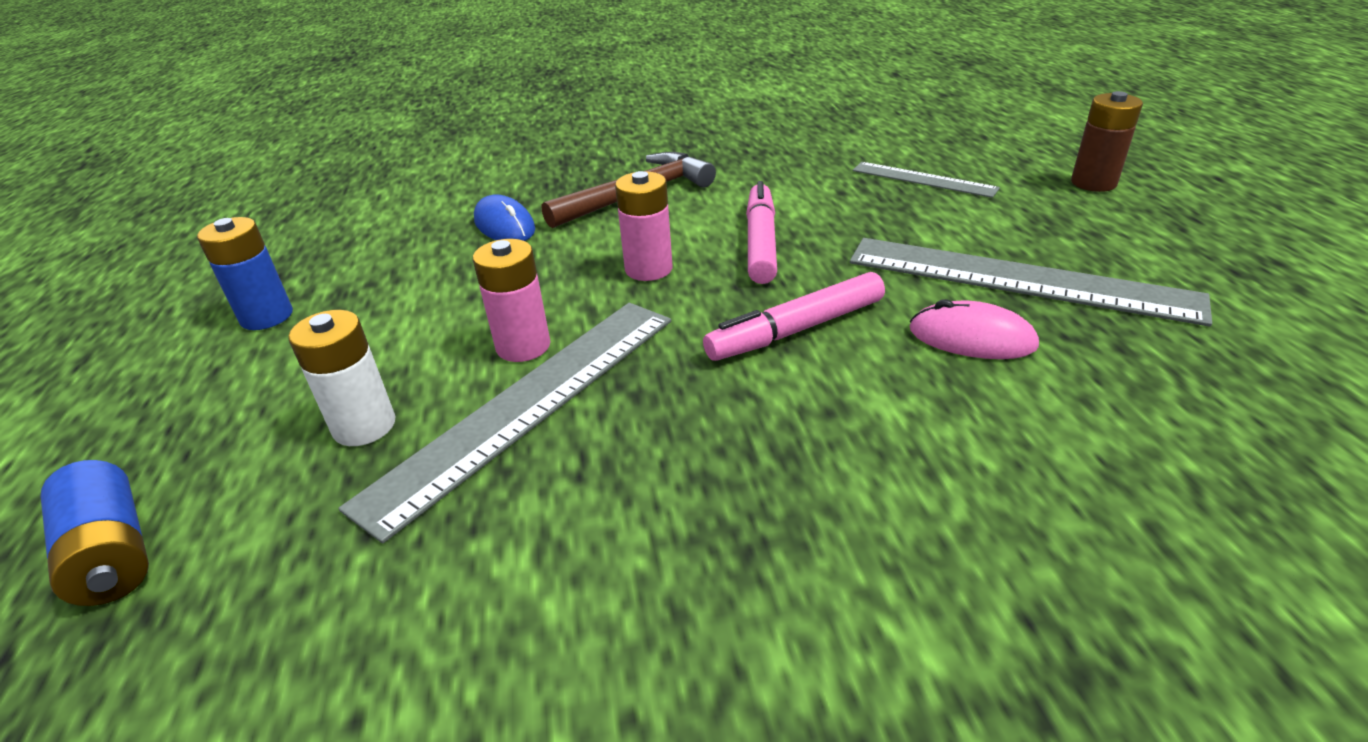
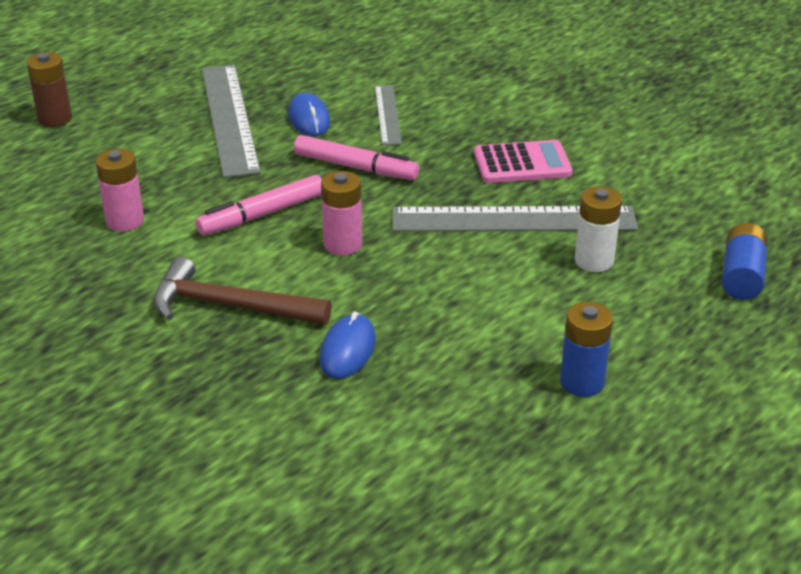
camera: 130 degrees left, 0 degrees up
pink battery [473,239,551,362] -> pink battery moved to [96,149,144,232]
grey ruler [853,162,1000,198] -> grey ruler moved to [375,85,402,145]
pink mouse [909,299,1039,359] -> blue mouse [288,92,330,136]
none -> pink calculator [474,140,573,183]

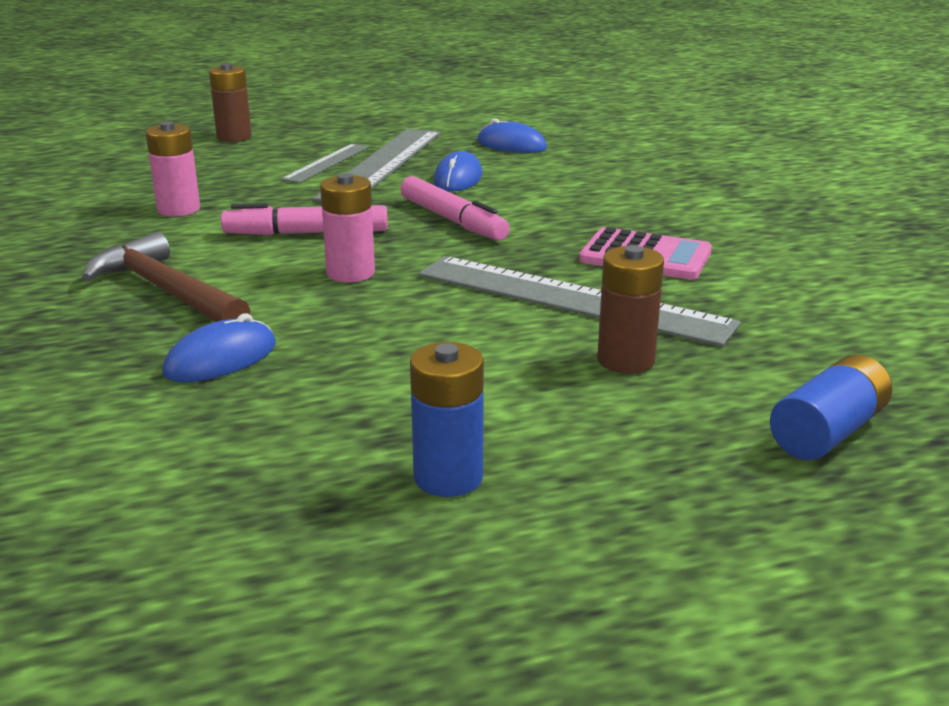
camera: 30 degrees right, 10 degrees down
grey ruler [375,85,402,145] -> grey ruler moved to [281,144,369,183]
white battery [575,186,622,272] -> brown battery [597,245,664,374]
none -> blue mouse [477,118,547,153]

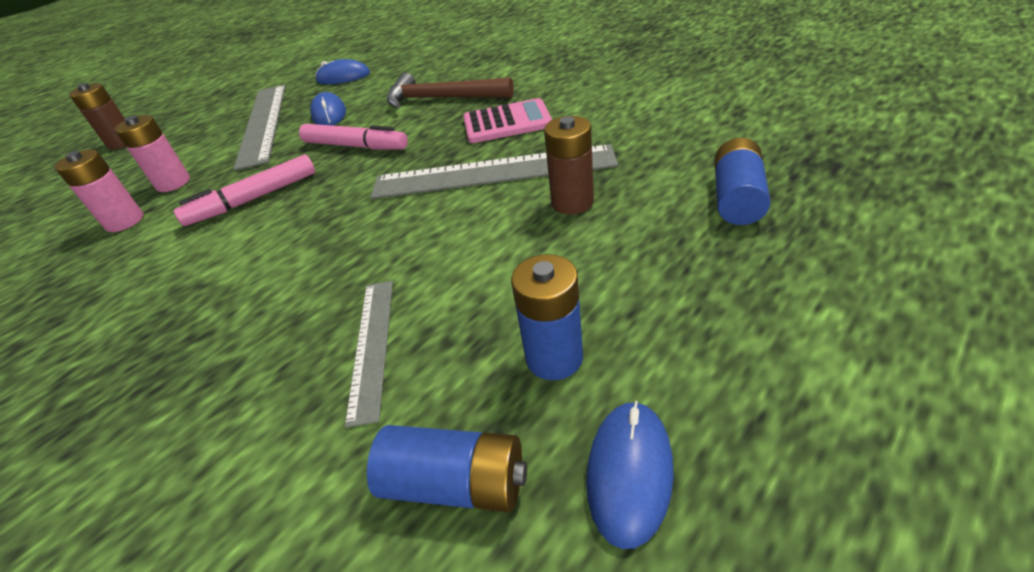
camera: 25 degrees left, 15 degrees up
brown hammer [82,232,250,322] -> brown hammer moved to [387,73,514,108]
blue mouse [162,313,276,382] -> blue mouse moved to [586,401,674,549]
grey ruler [281,144,369,183] -> grey ruler moved to [345,281,393,428]
pink battery [320,173,375,283] -> pink battery moved to [114,115,190,192]
none -> blue battery [367,425,527,512]

